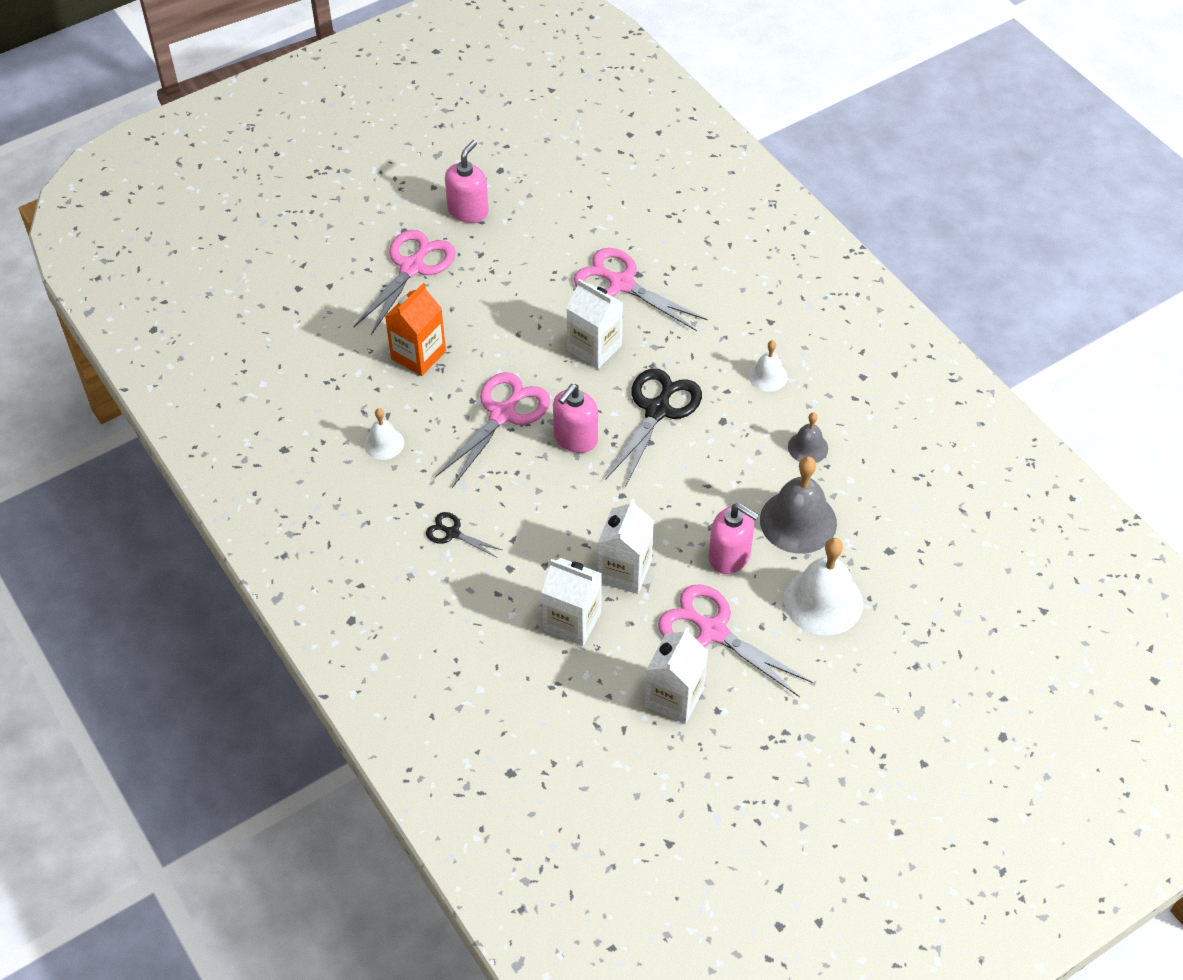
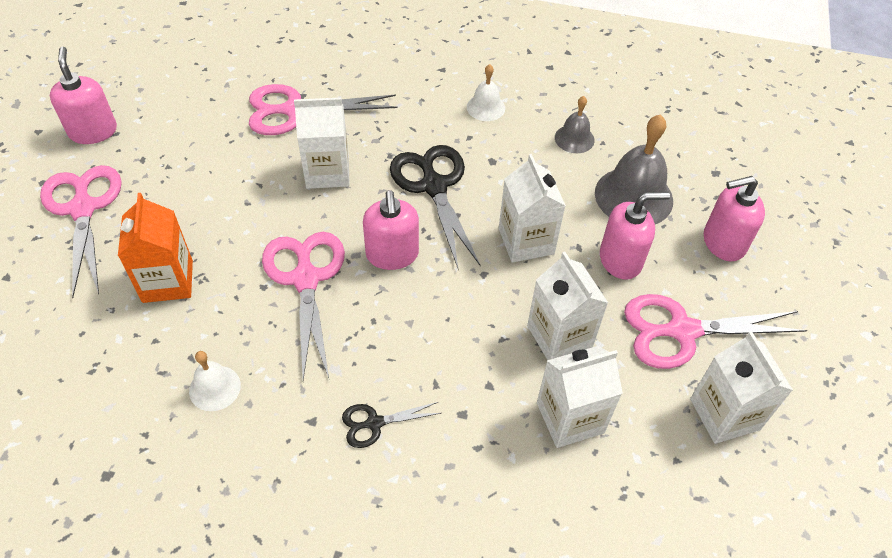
camera: 45 degrees left, 0 degrees up
white bell [784,538,863,635] -> pink soap dispenser [704,176,765,261]
none -> white carton [499,154,566,263]

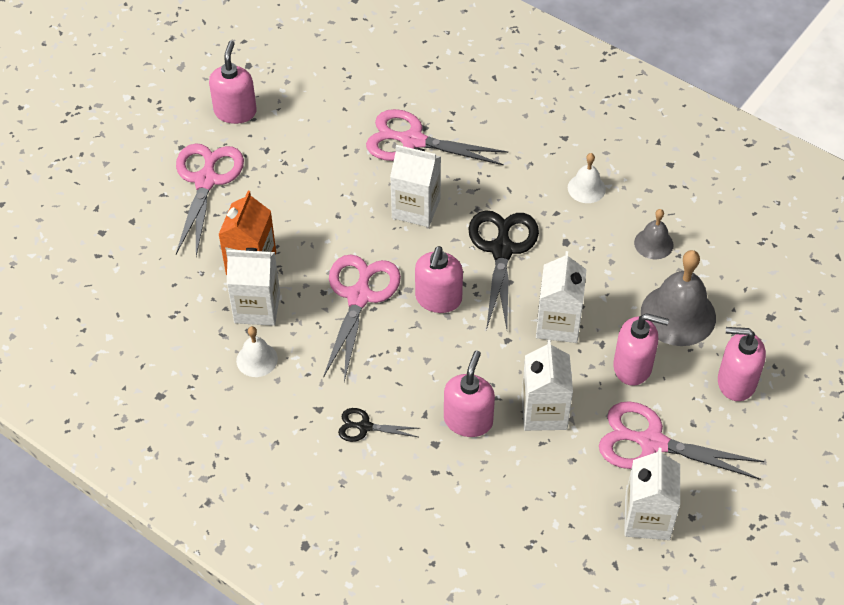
camera: 25 degrees right, 0 degrees up
white carton [537,346,623,448] -> white carton moved to [227,248,280,326]
none -> pink soap dispenser [444,351,495,437]

